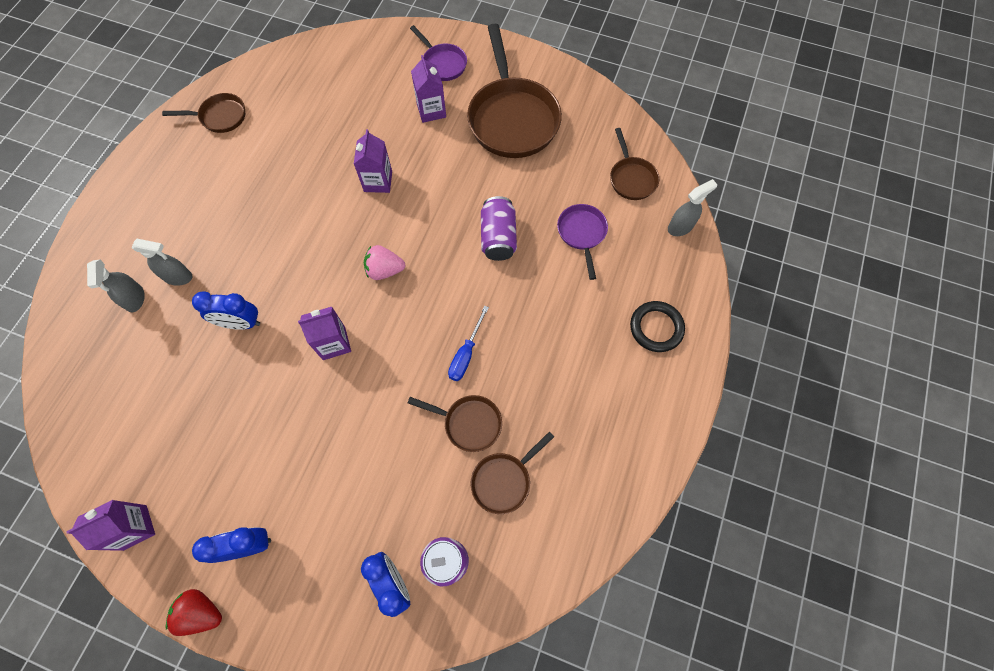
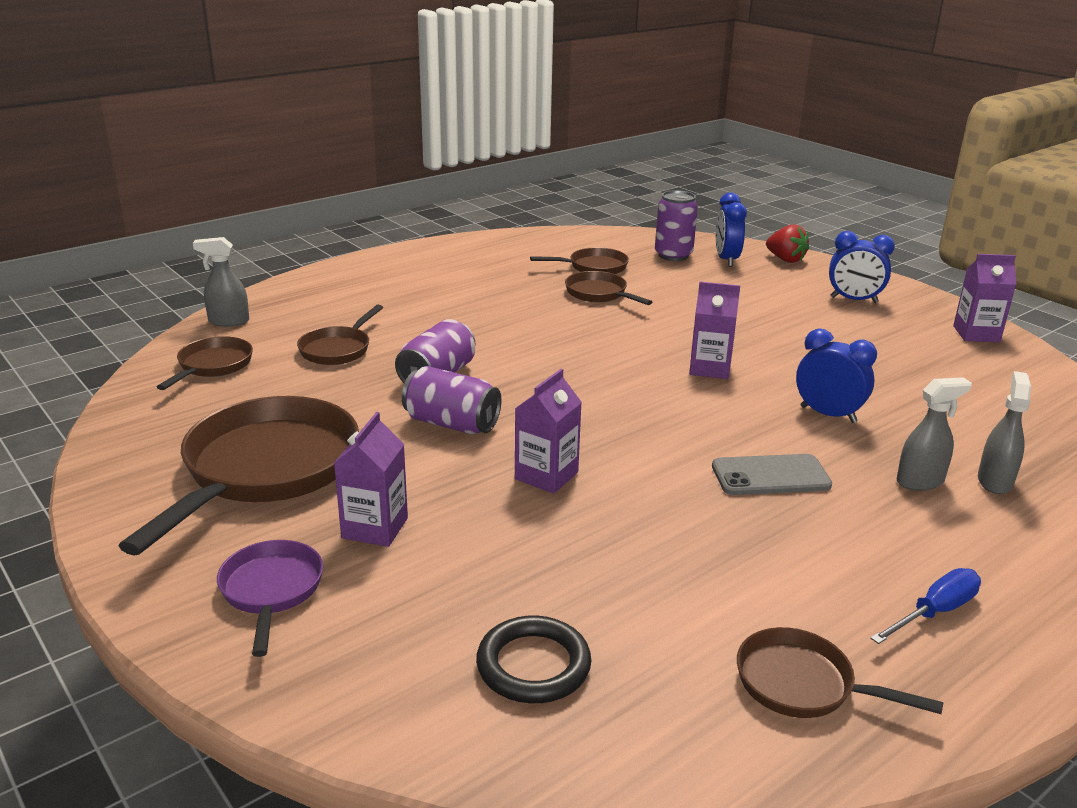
camera: 150 degrees left, 40 degrees down
grey spray bottle [131,239,192,286] -> grey spray bottle turned 120 degrees clockwise [897,377,972,491]
red strawberry [165,589,222,636] -> red strawberry moved to [766,224,809,263]
pink strawberry [364,245,405,280] -> none
blue screwdriver [448,306,489,381] -> blue screwdriver moved to [870,568,981,644]
purple pan [557,204,608,280] -> brown pan [297,305,383,365]
black ring [630,301,685,352] -> black ring moved to [476,615,591,703]
none -> purple can [402,366,501,434]
none -> grey phone [712,454,832,495]

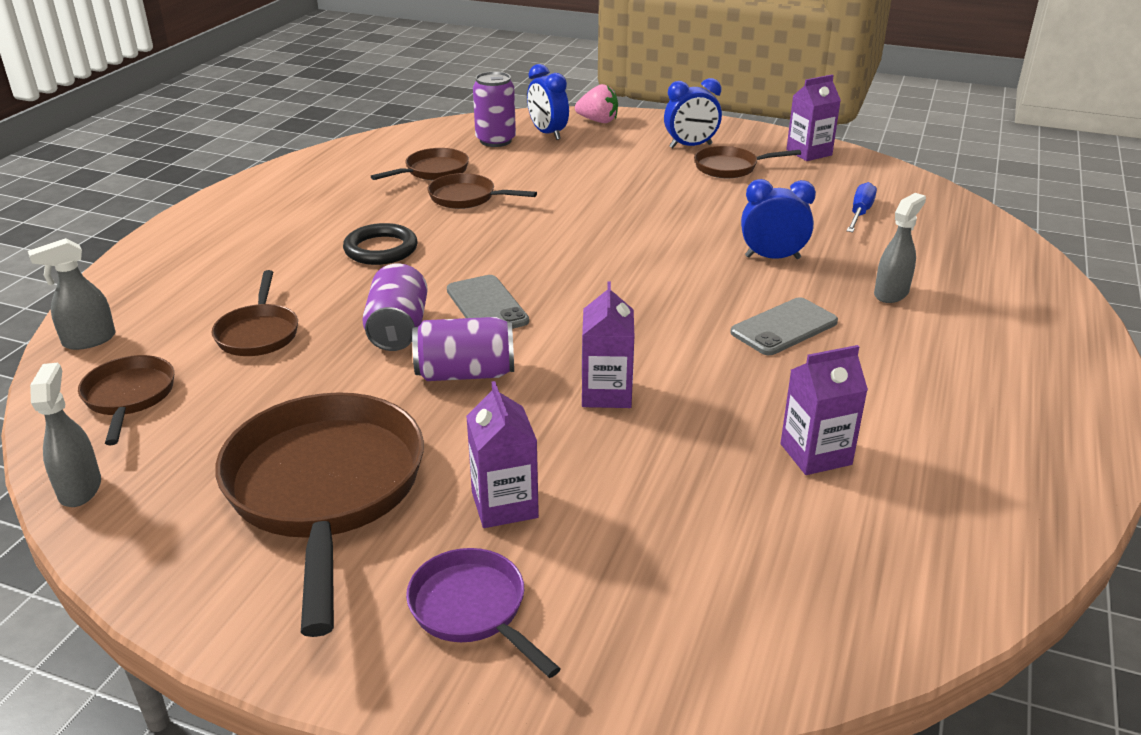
camera: 30 degrees left, 5 degrees up
black ring [476,615,591,703] -> black ring moved to [343,223,418,265]
purple carton [689,282,740,379] -> purple carton moved to [781,345,868,475]
brown pan [737,627,944,718] -> brown pan moved to [694,146,801,178]
red strawberry [766,224,809,263] -> pink strawberry [575,84,618,123]
blue screwdriver [870,568,981,644] -> blue screwdriver moved to [847,182,877,232]
grey spray bottle [978,371,1031,494] -> grey spray bottle moved to [30,363,101,507]
none -> grey phone [447,275,529,329]

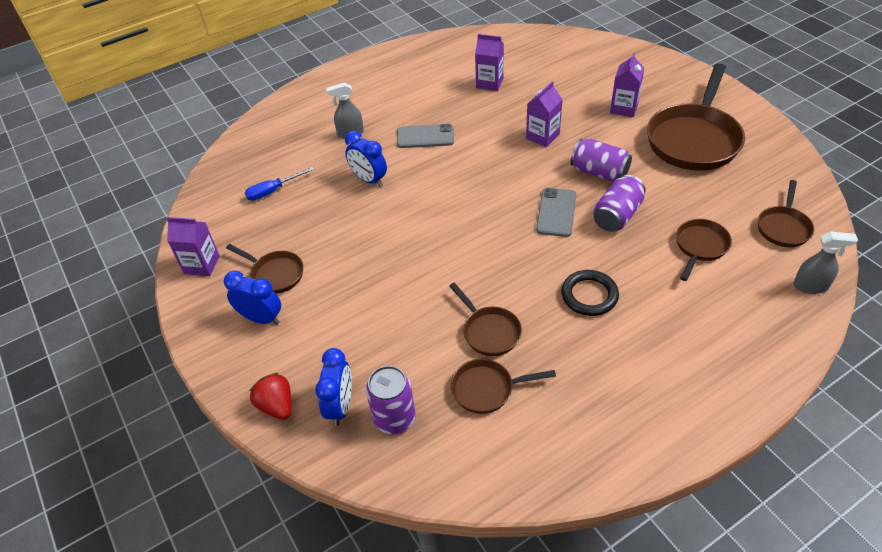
camera: 140 degrees left, 15 degrees up
grey spray bottle [30,363,101,507] -> none
purple pan [406,548,561,678] -> none
pink strawberry [575,84,618,123] -> red strawberry [249,373,291,420]

